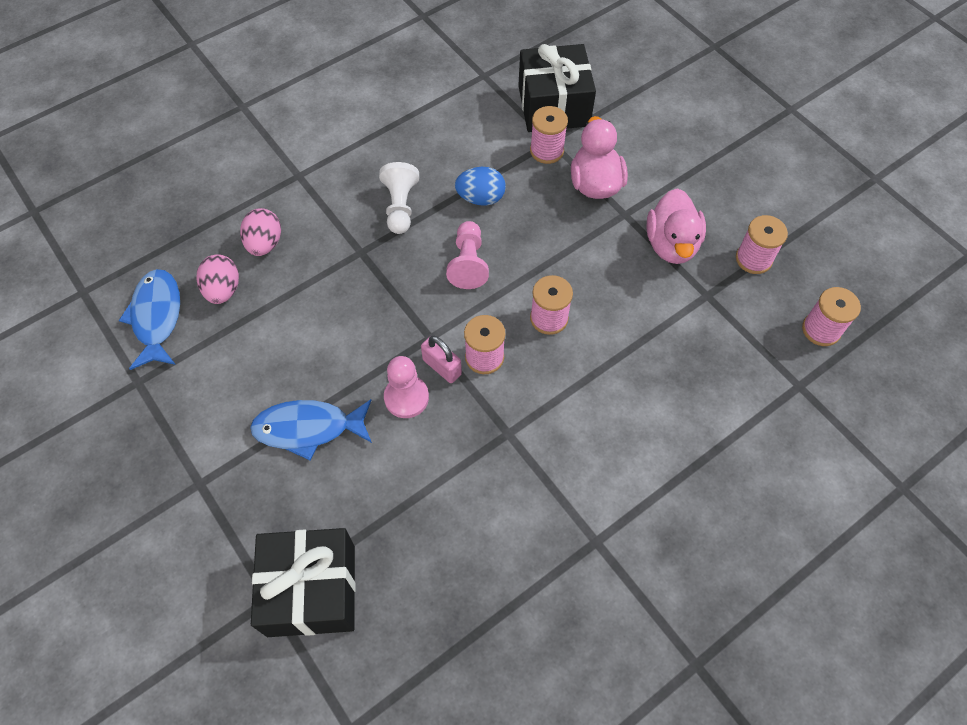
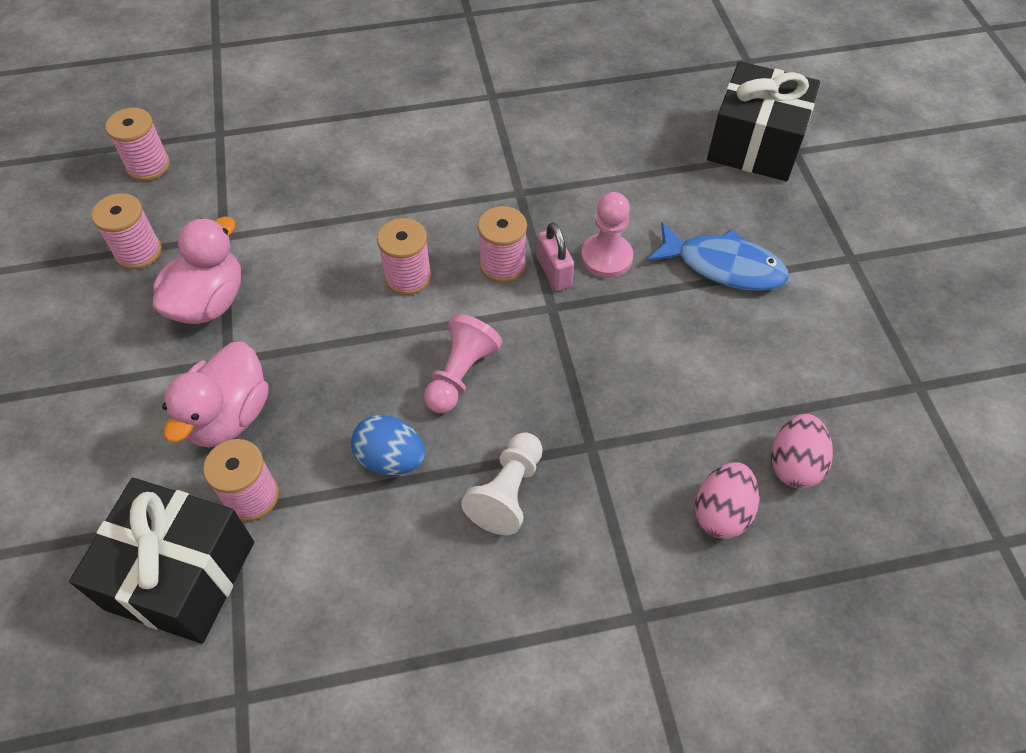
camera: 155 degrees left, 5 degrees down
blue fish [119,269,180,370] -> none

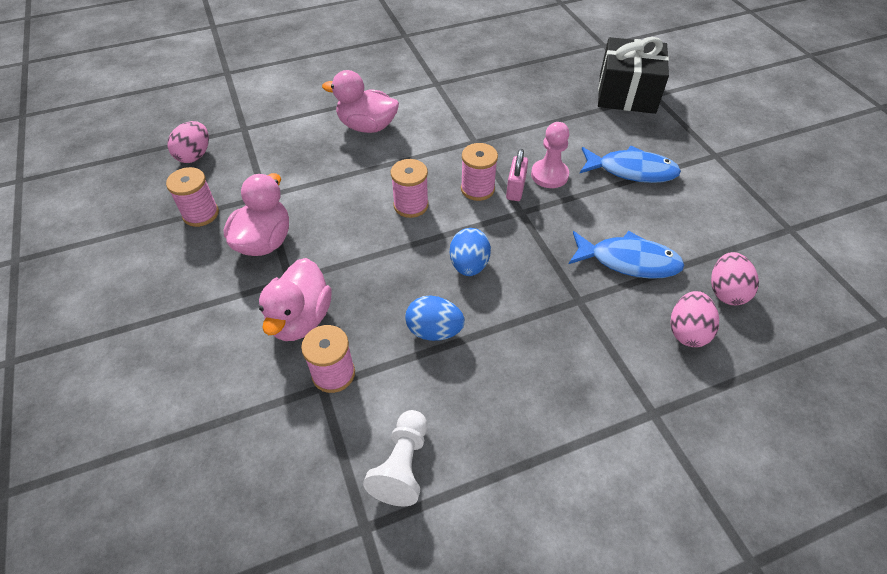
camera: 10 degrees left, 5 degrees down
black gift [69,478,254,644] -> none
pink spool [105,108,170,181] -> pink egg [167,121,209,163]
pink pawn [424,314,502,413] -> blue egg [450,228,491,276]
white pawn [461,432,543,535] -> white pawn moved to [363,410,427,506]
pink padlock [537,222,574,291] -> pink padlock turned 45 degrees clockwise [506,149,528,201]
none -> pink duck [322,70,399,133]
none -> blue fish [569,231,684,279]

